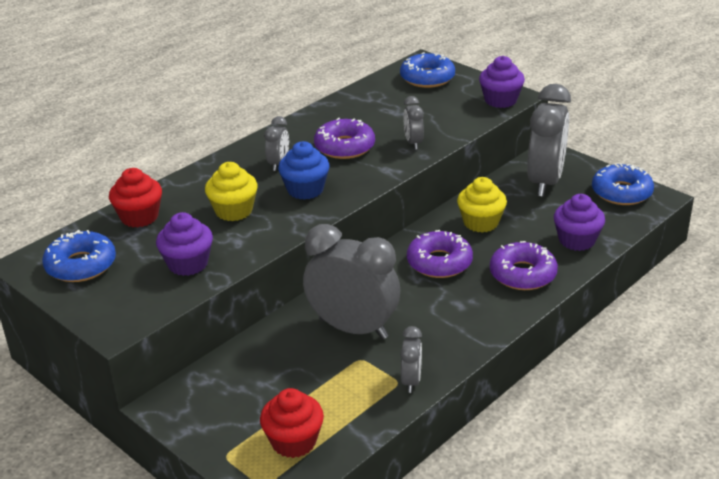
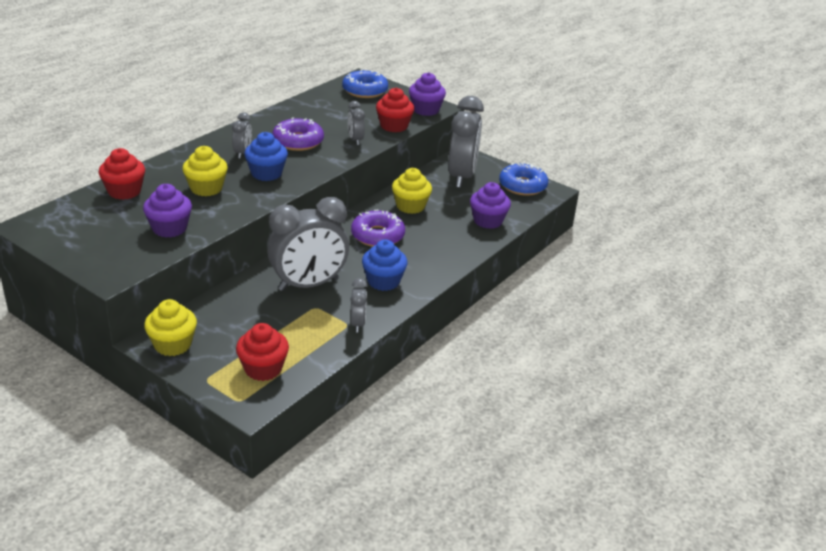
camera: 10 degrees left, 0 degrees up
blue donut [42,230,116,282] -> none
grey clock [303,224,400,339] -> grey clock turned 135 degrees clockwise [267,197,349,291]
purple donut [490,241,558,290] -> none
none -> yellow cupcake [144,299,197,356]
none -> blue cupcake [362,240,408,291]
none -> red cupcake [376,88,414,132]

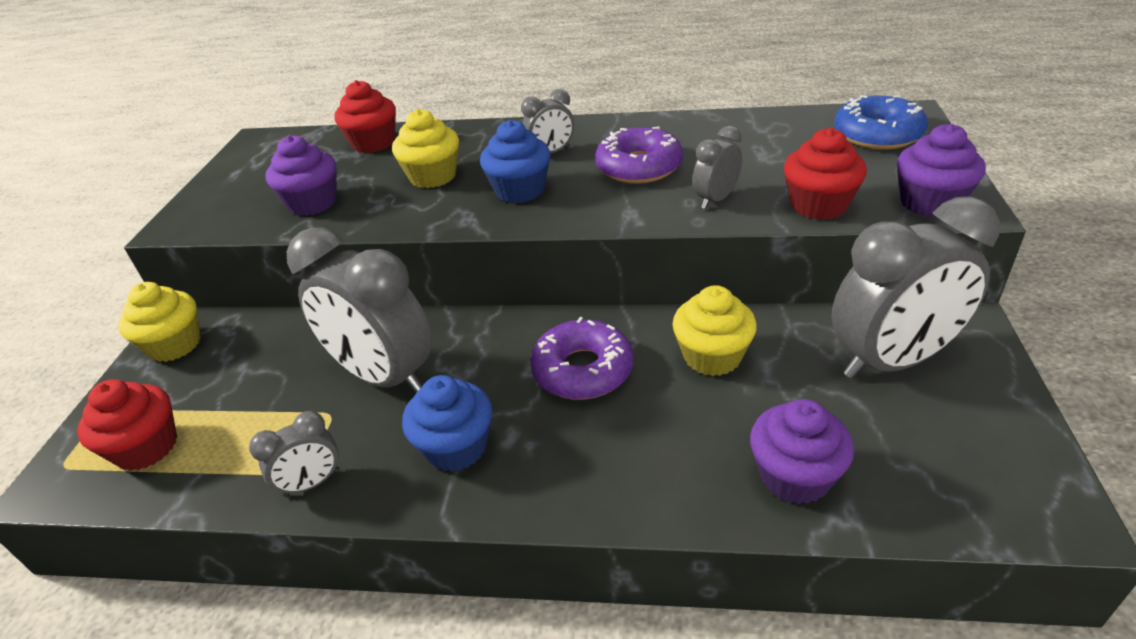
camera: 65 degrees right, 5 degrees up
blue donut [499,163,548,196] -> none

